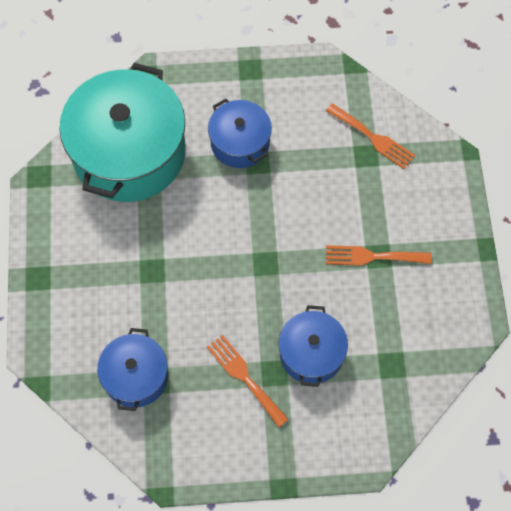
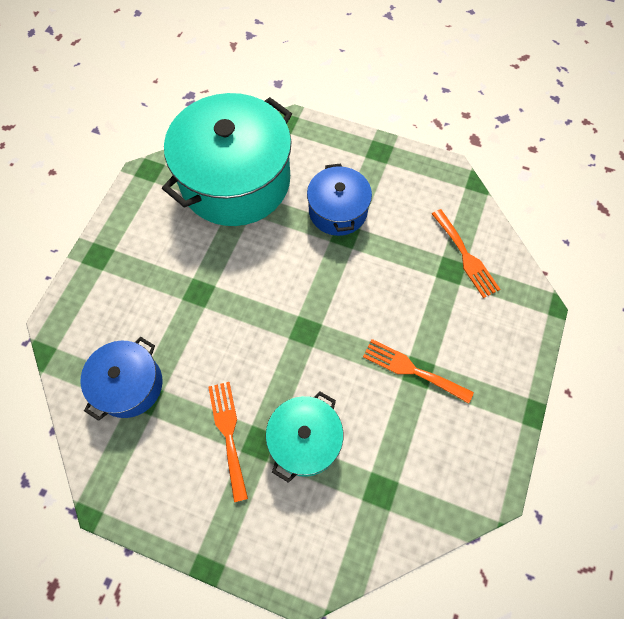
camera: 25 degrees right, 0 degrees up
blue pot [279,305,348,387] -> turquoise pot [266,391,343,483]

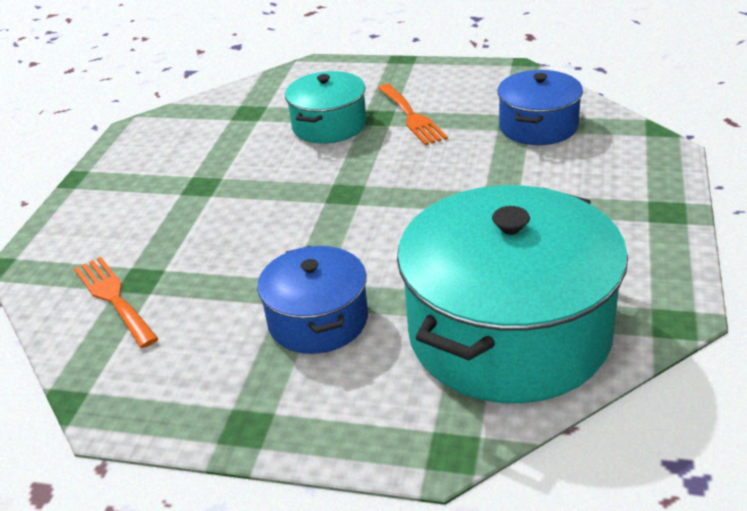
camera: 175 degrees right, 30 degrees down
orange fork [363,339,474,404] -> none

